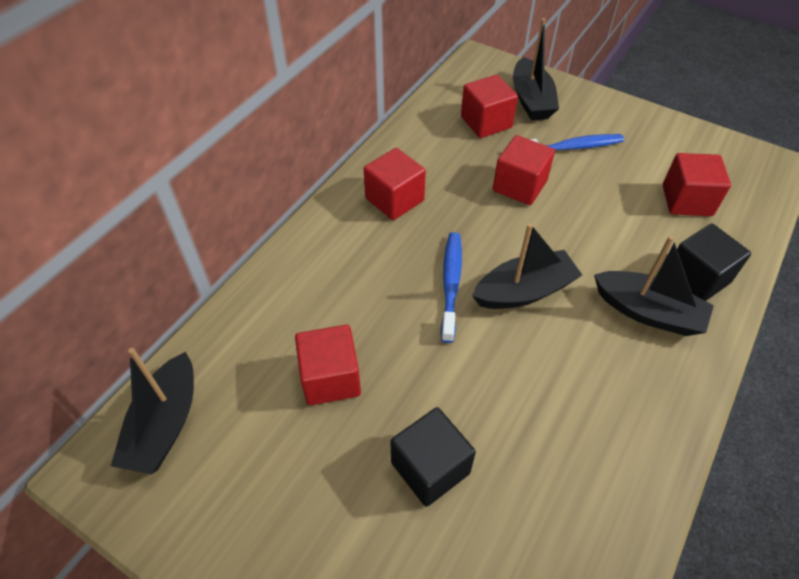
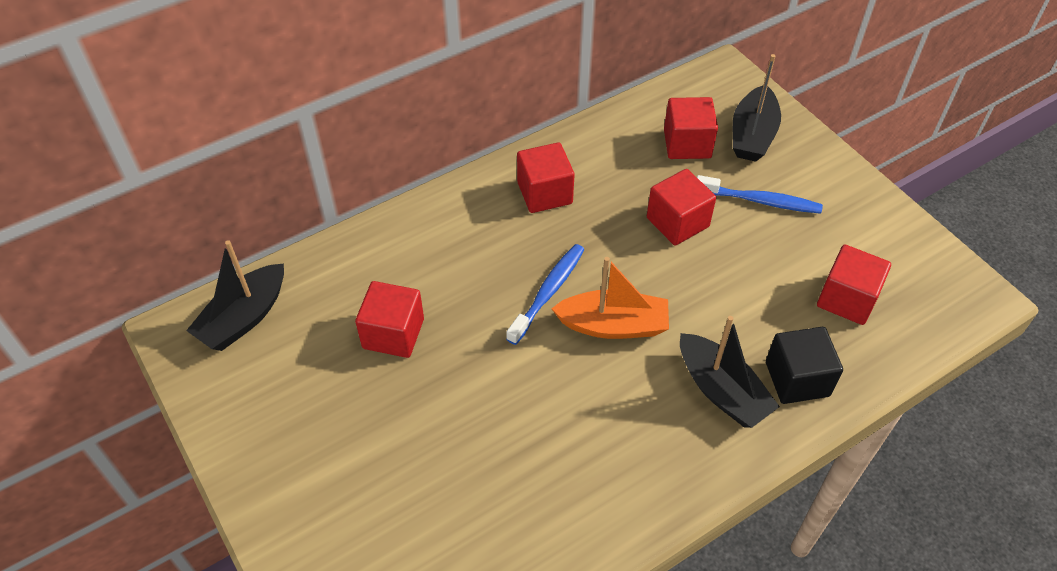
camera: 25 degrees right, 0 degrees up
black cube [391,407,476,507] -> none
black boat [472,223,582,309] -> orange boat [551,257,669,339]

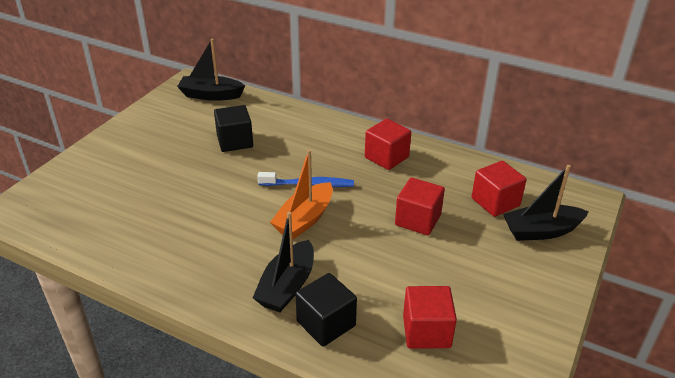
camera: 60 degrees right, 15 degrees down
red cube [355,281,424,358] -> black cube [214,105,253,152]
orange boat [551,257,669,339] -> orange boat turned 60 degrees clockwise [270,149,333,239]
blue toothbrush [697,175,823,214] -> none

